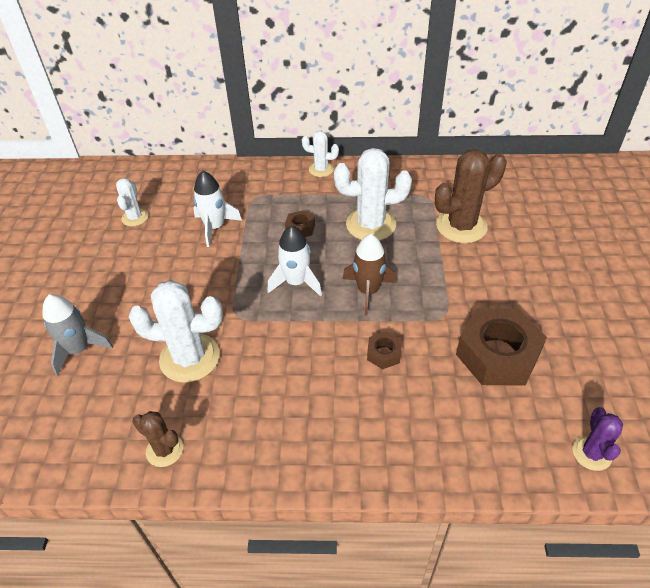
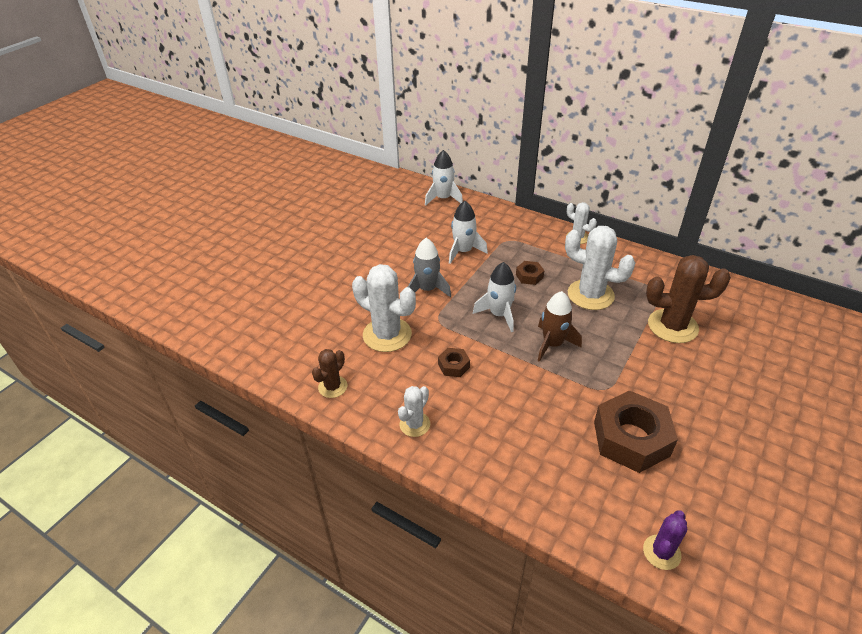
camera: 30 degrees right, 5 degrees down
grey rocket [42,294,113,376] -> grey rocket moved to [408,238,451,297]
white cactus [116,178,148,226] -> white cactus moved to [398,386,430,437]
brown cactus [132,411,183,467] -> brown cactus turned 60 degrees clockwise [312,349,347,398]
brown nut [367,331,402,369] -> brown nut moved to [438,348,470,377]
none -> white rocket [425,150,463,206]

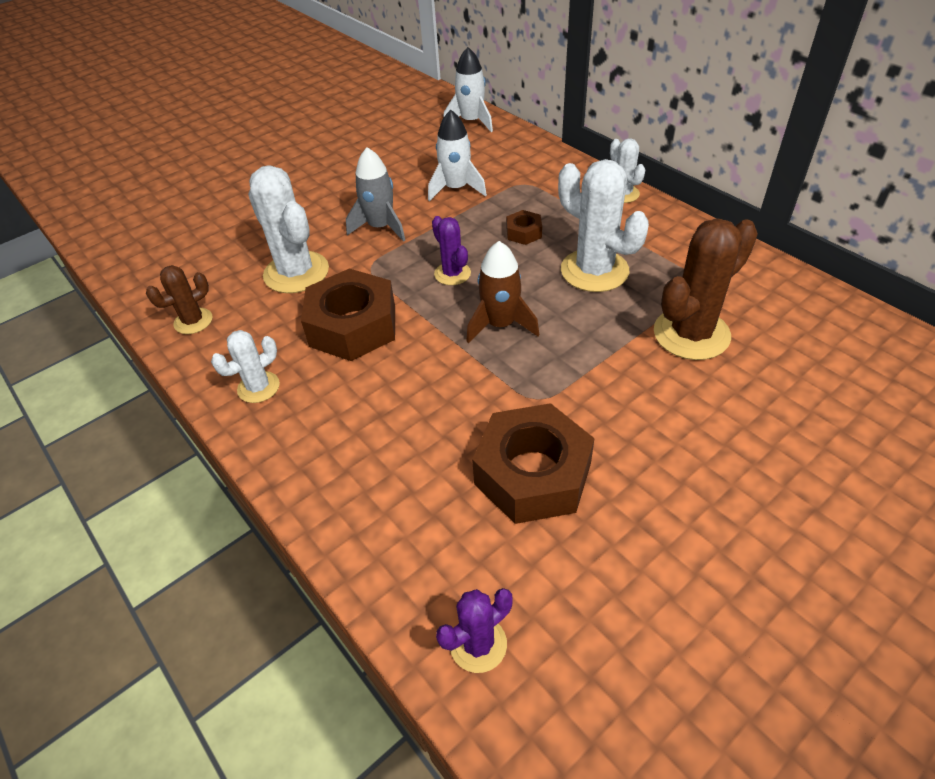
camera: 20 degrees right, 5 degrees up
brown nut [438,348,470,377] -> brown nut [301,268,395,361], size x2.20
white rocket [473,262,516,332] -> purple cactus [432,216,471,285]
brown cactus [646,255,731,343] -> brown cactus turned 60 degrees counterclockwise [654,218,758,360]

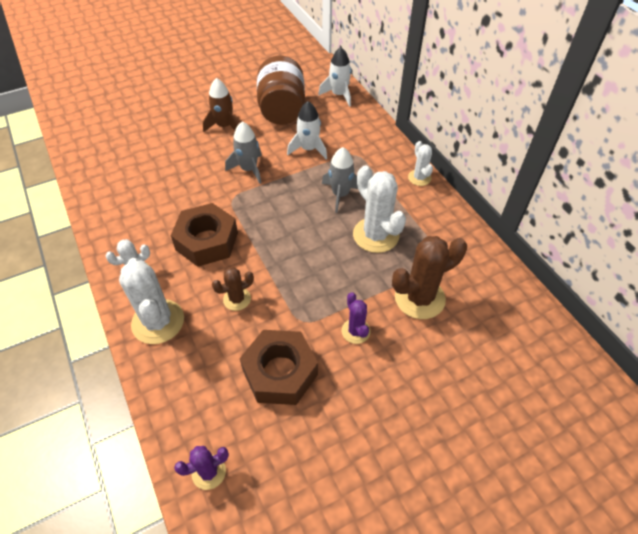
camera: 10 degrees right, 5 degrees up
brown cactus [146,265,213,334] -> brown cactus moved to [212,267,254,311]
white cactus [248,165,329,293] -> white cactus moved to [119,258,184,344]
purple cactus [432,216,471,285] -> purple cactus moved to [342,292,371,344]
brown rocket [466,241,539,343] -> brown rocket moved to [203,78,238,132]
brown nut [506,210,542,245] -> grey rocket [322,147,358,213]
none -> brown jar [257,55,305,125]

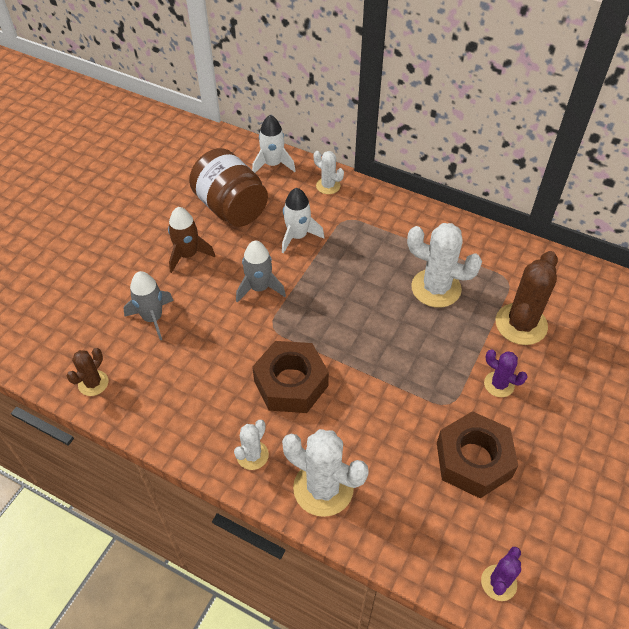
camera: 35 degrees left, 0 degrees up
brown cactus [212,267,254,311] -> brown cactus moved to [66,348,108,396]
grey rocket [322,147,358,213] -> grey rocket moved to [123,271,174,340]
white cactus [408,141,433,186] -> white cactus moved to [314,151,344,194]

